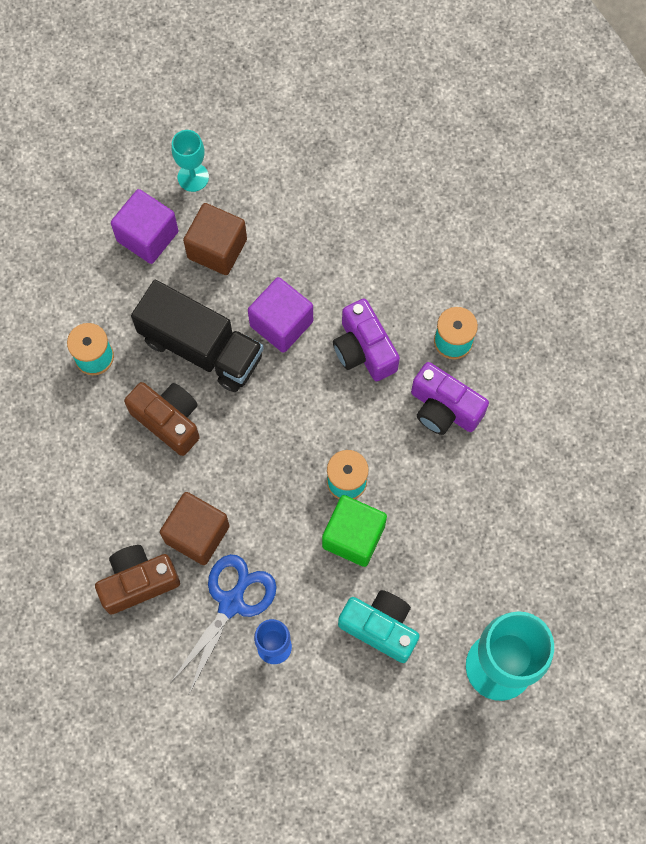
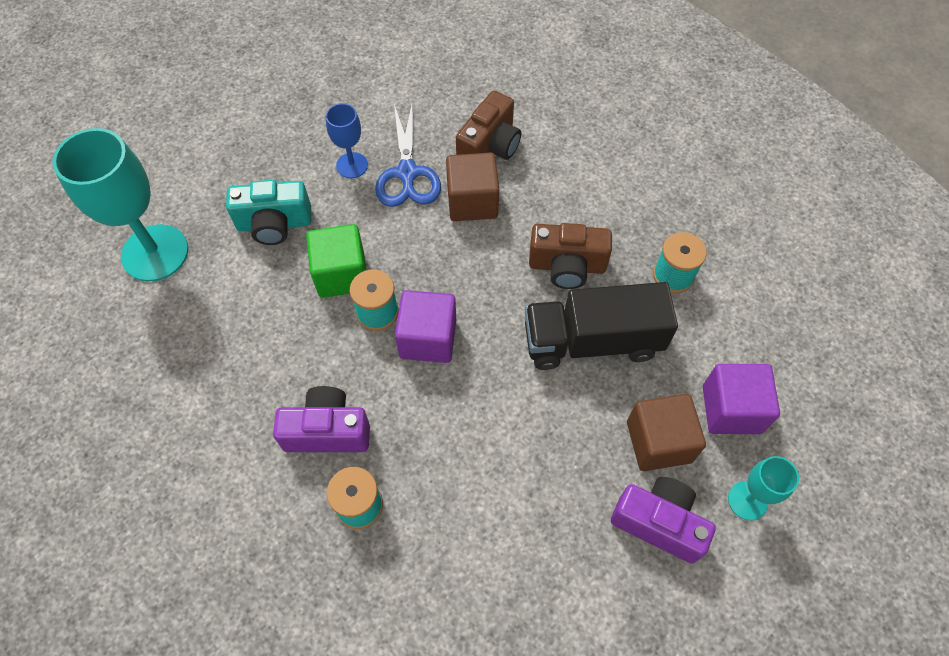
camera: 145 degrees right, 10 degrees down
purple cube [248,277,313,353] -> purple cube moved to [395,290,456,363]
purple camera [333,299,400,381] -> purple camera moved to [611,477,716,563]

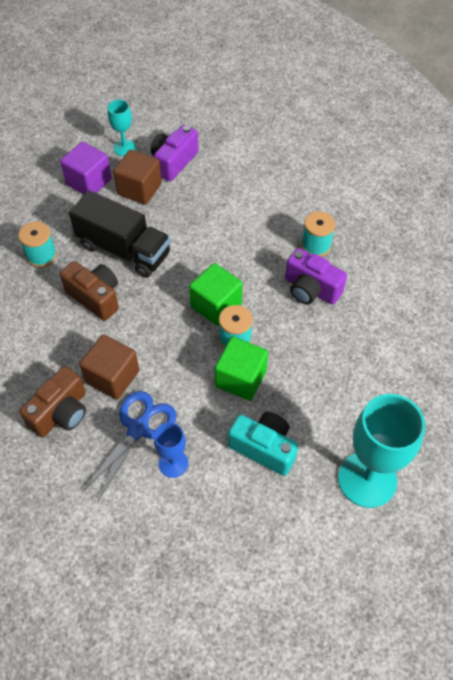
camera: 145 degrees left, 5 degrees down
purple cube [395,290,456,363] -> green cube [189,263,242,326]
brown camera [456,91,521,160] -> brown camera turned 150 degrees clockwise [19,366,86,438]
purple camera [611,477,716,563] -> purple camera turned 60 degrees clockwise [151,125,199,181]

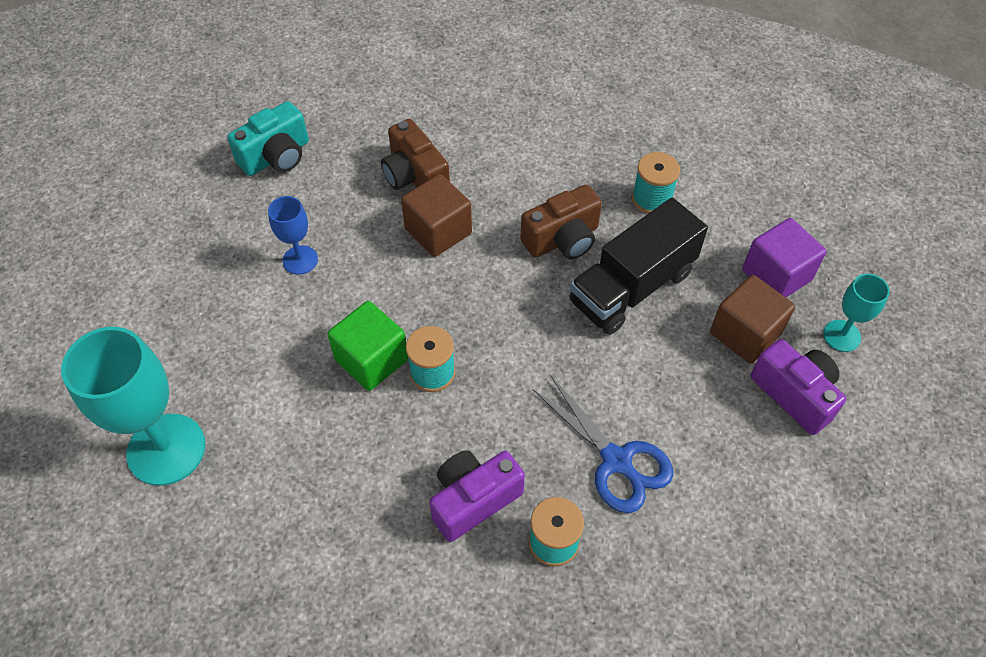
camera: 110 degrees right, 0 degrees up
blue scissors [82,391,177,502] -> blue scissors moved to [532,375,673,513]
green cube [189,263,242,326] -> none
turquoise camera [228,412,298,476] -> turquoise camera moved to [227,101,309,176]

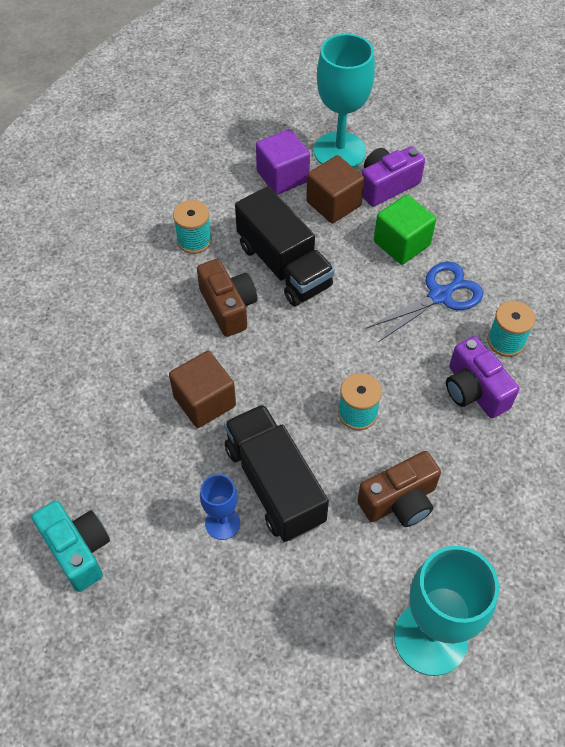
camera: 85 degrees left, 0 degrees up
green cube [327,301,408,391] -> green cube moved to [374,195,436,265]
brown camera [381,119,450,190] -> brown camera moved to [357,451,441,527]
turquoise goblet [823,274,890,352] -> turquoise goblet [314,34,375,168], size x1.94
none -> black truck [224,404,329,542]

